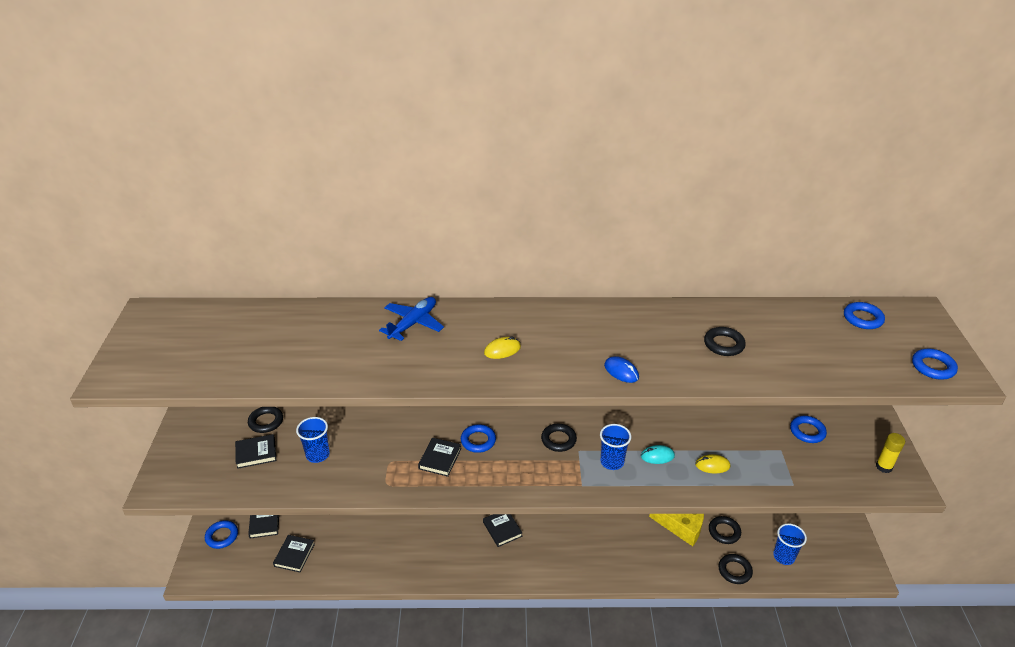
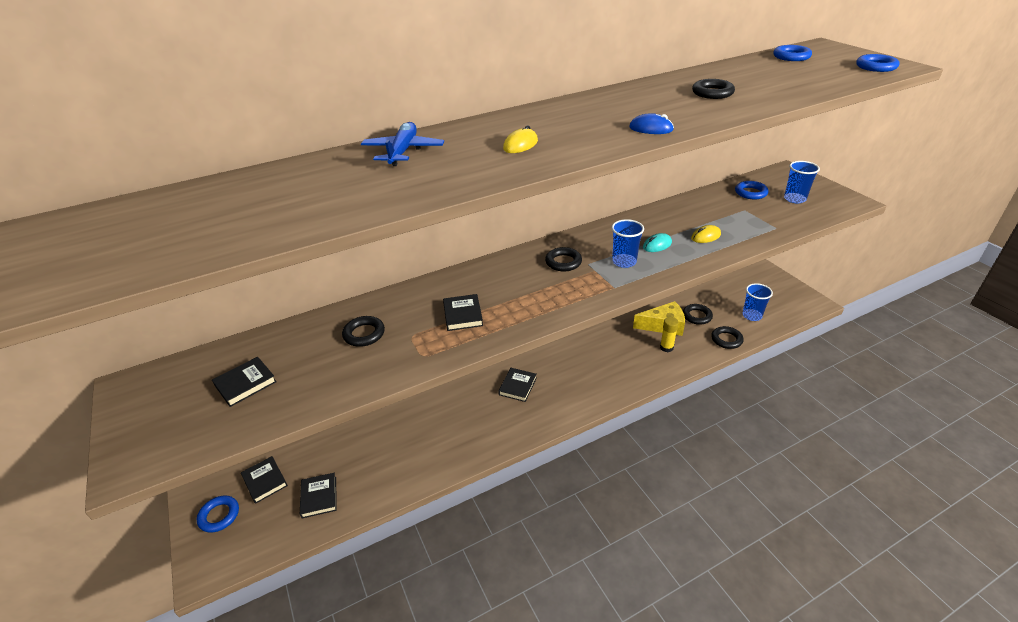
camera: 25 degrees left, 0 degrees up
black ring [248,407,283,433] -> black ring moved to [342,316,385,347]
blue cup [296,417,330,463] -> blue cup moved to [784,161,820,204]
blue ring [461,424,496,453] -> none
black book [483,514,523,547] -> black book turned 75 degrees clockwise [498,368,537,402]
yellow glue stick [876,433,905,473] -> yellow glue stick moved to [660,317,679,352]

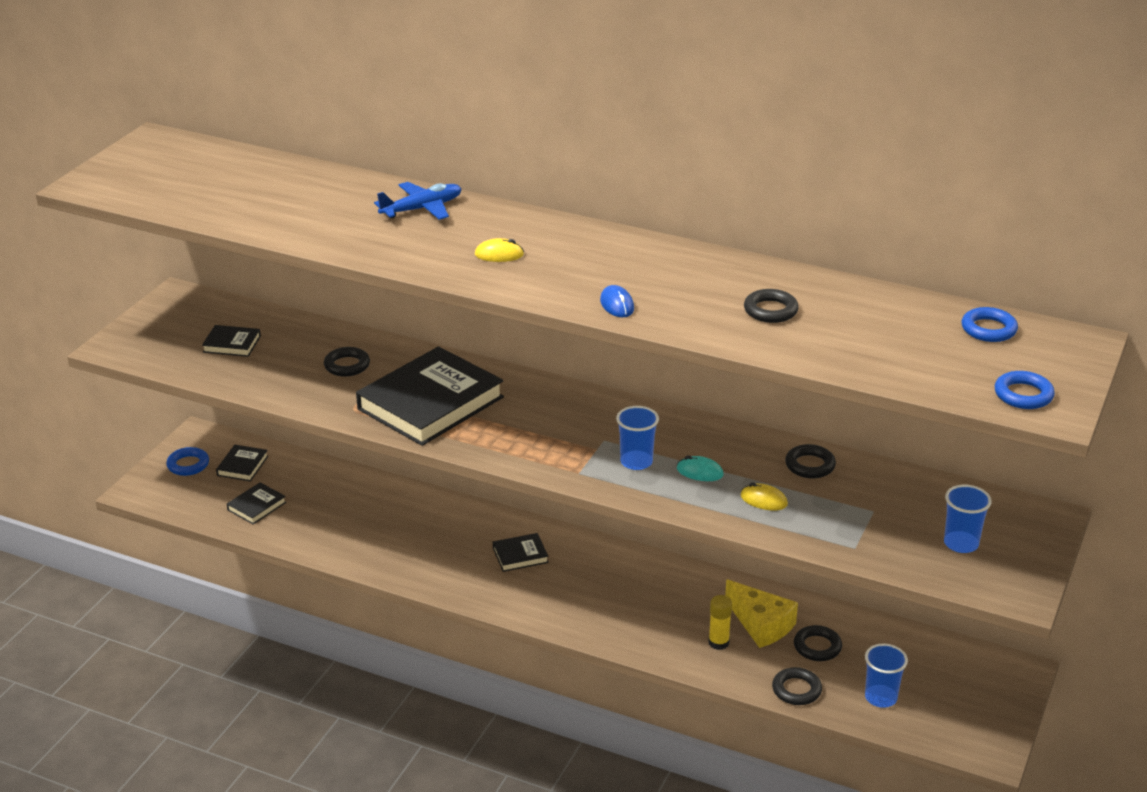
camera: 50 degrees right, 5 degrees down
black book [443,294,483,331] -> black book [356,346,504,446], size x2.28
black ring [545,247,582,272] -> black ring moved to [785,444,836,478]
blue ring [735,181,769,199] -> none

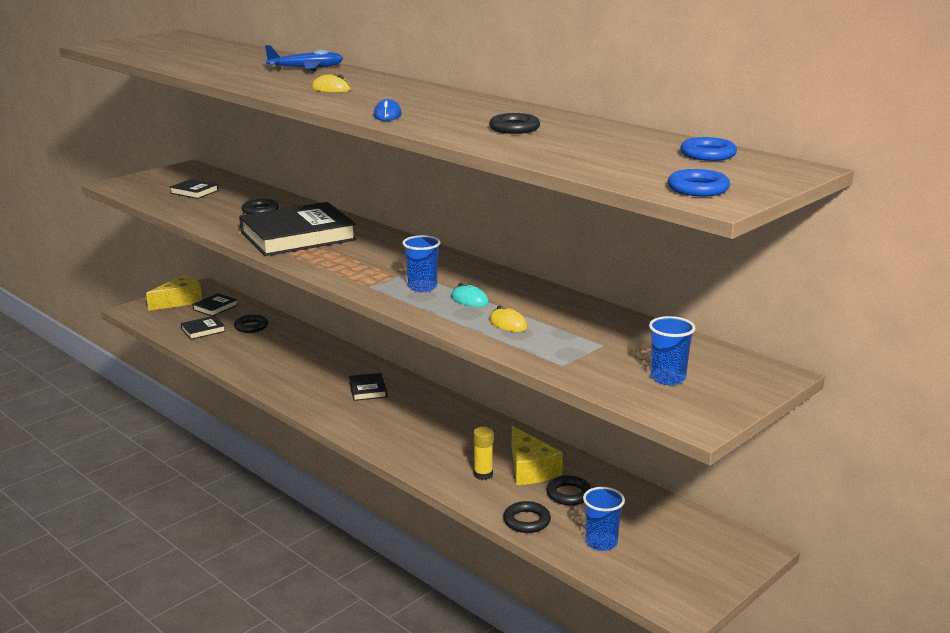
camera: 20 degrees right, 10 degrees down
blue ring [167,447,209,476] -> yellow cheese [146,275,202,311]
black book [493,533,548,572] -> black book turned 75 degrees clockwise [349,373,387,401]
black ring [785,444,836,478] -> black ring moved to [234,314,268,333]

